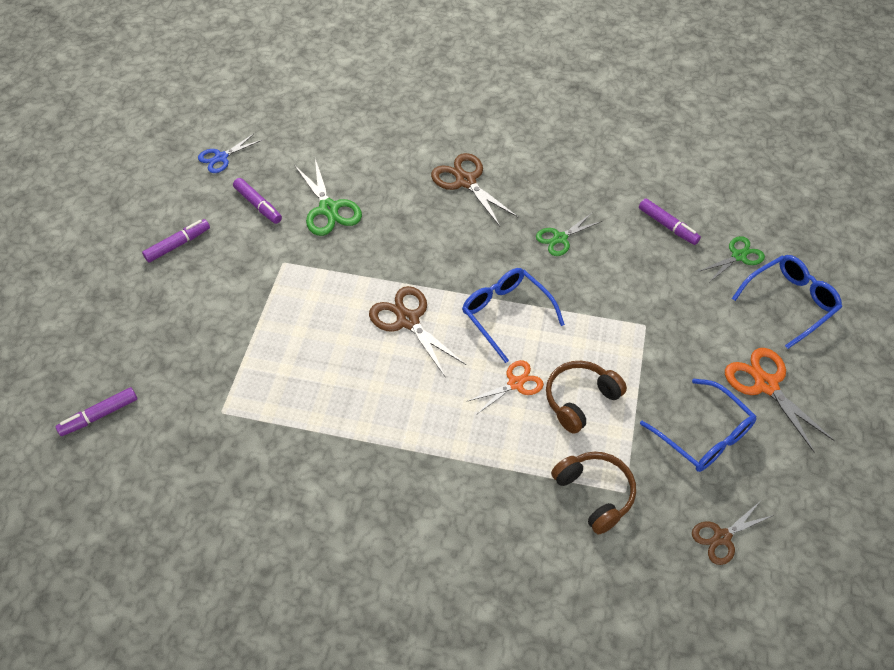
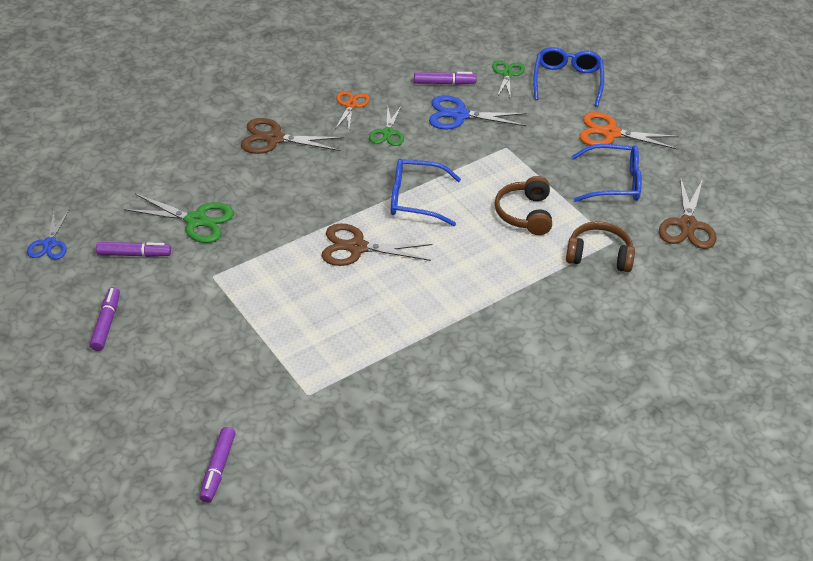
camera: 50 degrees left, 10 degrees down
orange scissors [468,360,544,415] -> orange scissors moved to [335,91,370,129]
brown scissors [692,503,774,565] -> brown scissors [659,177,717,249], size x1.53
none -> blue scissors [429,95,527,130]

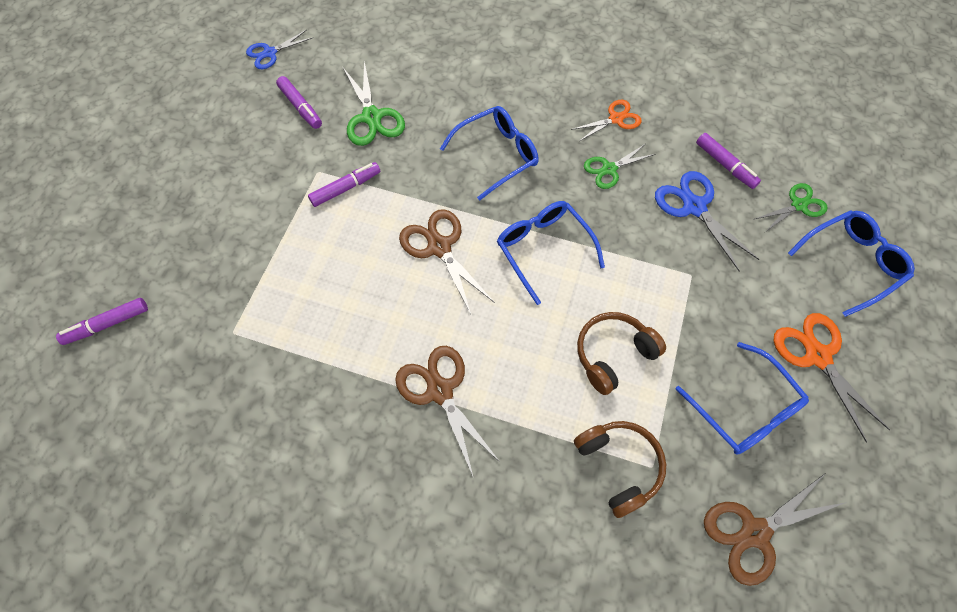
camera: 55 degrees right, 20 degrees up
purple marker [90,287,120,351] -> purple marker moved to [308,162,381,207]
brown scissors [241,118,344,154] -> brown scissors moved to [395,346,500,476]
none -> blue glasses [440,106,539,201]

